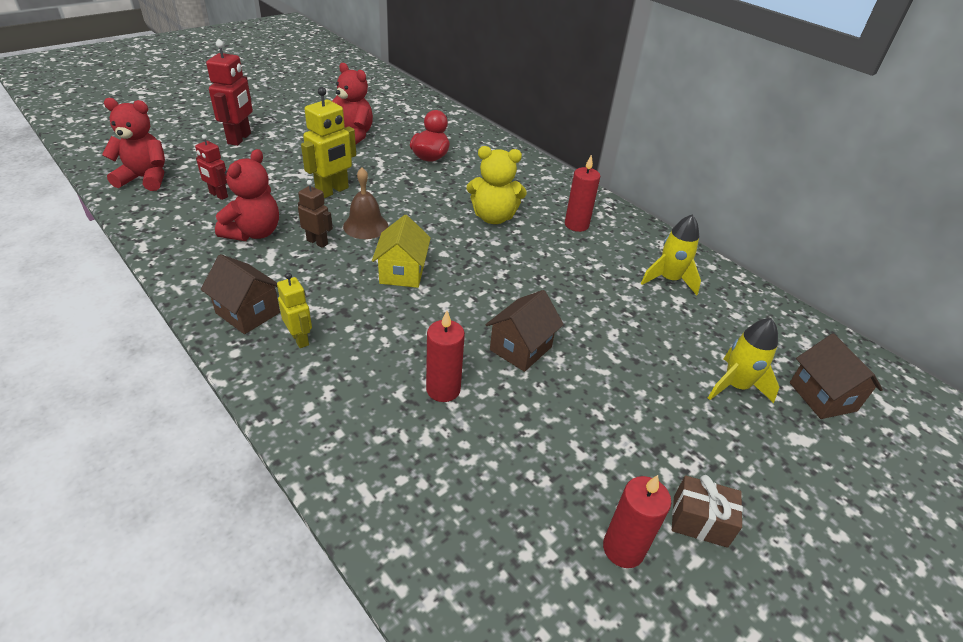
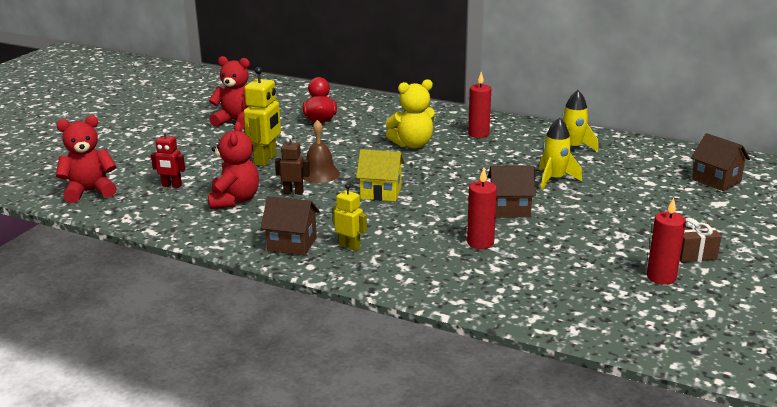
camera: 20 degrees left, 15 degrees down
red robot [206,40,253,146] -> none
yellow house [372,215,431,288] -> yellow house turned 60 degrees counterclockwise [356,149,405,201]
brown house [485,290,564,372] -> brown house turned 75 degrees clockwise [488,166,536,217]
yellow rocket [708,318,779,403] -> yellow rocket moved to [539,118,582,190]

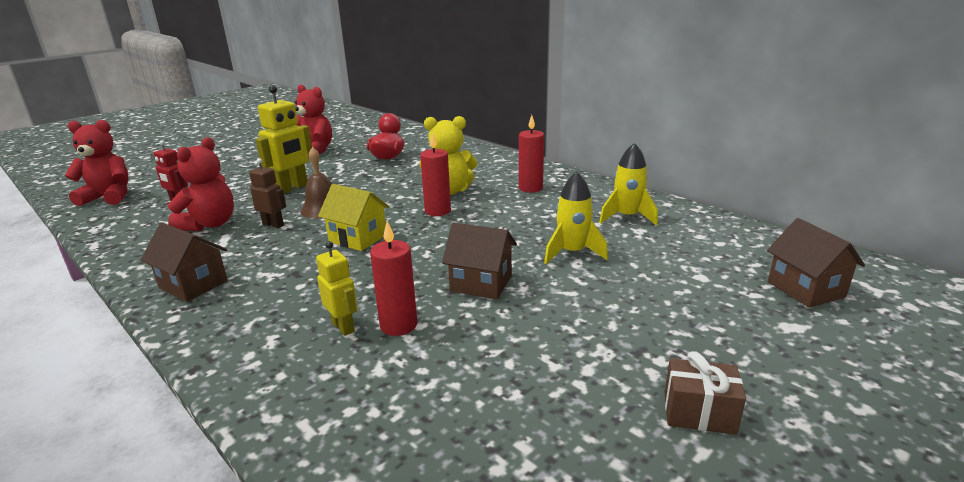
camera: 20 degrees right, 0 degrees up
yellow robot [333,184,367,251] -> yellow robot moved to [316,241,358,336]
red candle [647,198,686,285] -> red candle moved to [420,132,451,216]

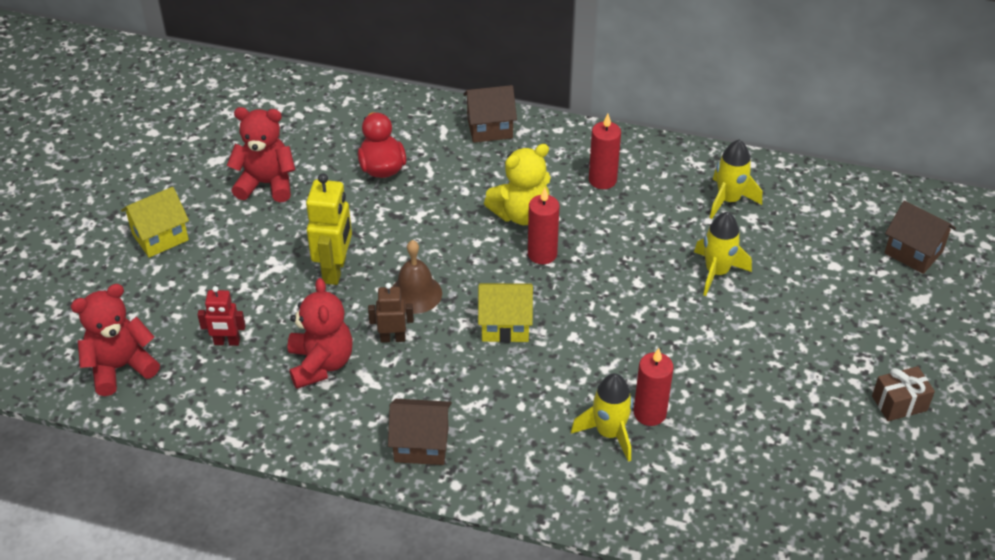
camera: 30 degrees left, 20 degrees up
yellow robot [316,241,358,336] -> yellow rocket [571,373,633,462]
brown house [442,223,517,299] -> brown house moved to [463,85,517,143]
none -> yellow house [121,187,189,258]

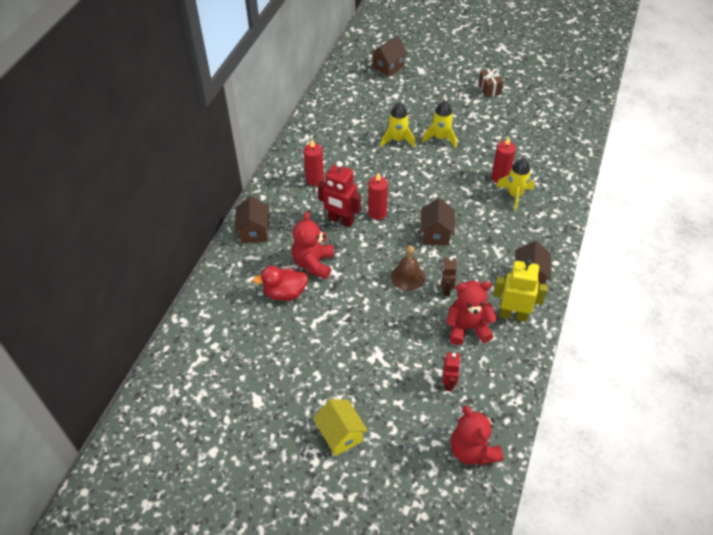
camera: 85 degrees left, 5 degrees up
red teddy bear [227,107,296,202] -> red teddy bear moved to [292,212,334,279]
yellow robot [306,173,352,285] -> yellow robot moved to [493,259,548,322]
yellow house [478,283,533,343] -> brown house [420,198,455,246]
yellow teddy bear [484,144,551,225] -> red robot [318,161,361,227]
yellow rocket [710,140,762,219] -> yellow rocket moved to [422,100,457,148]

